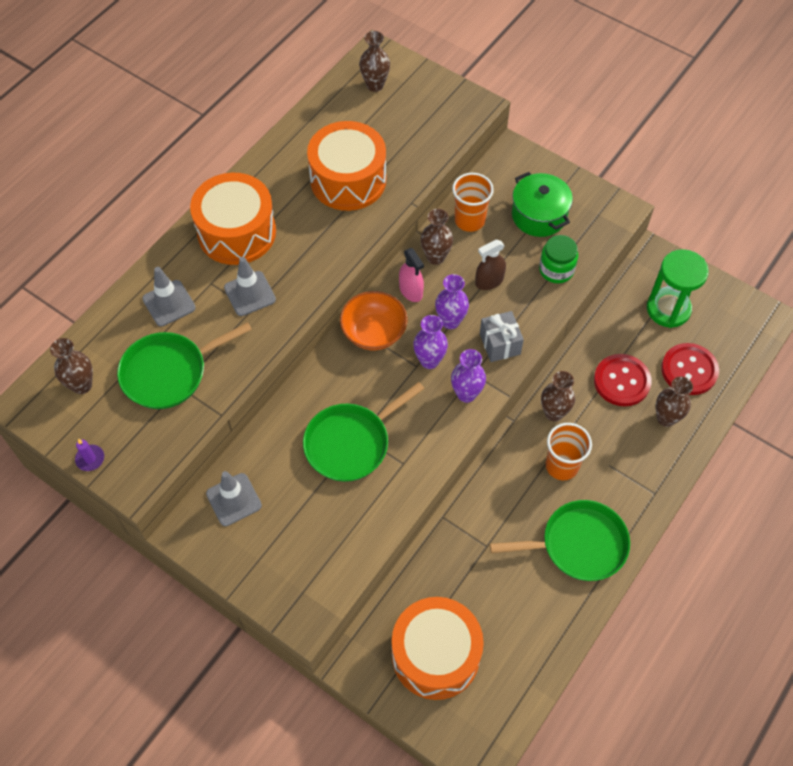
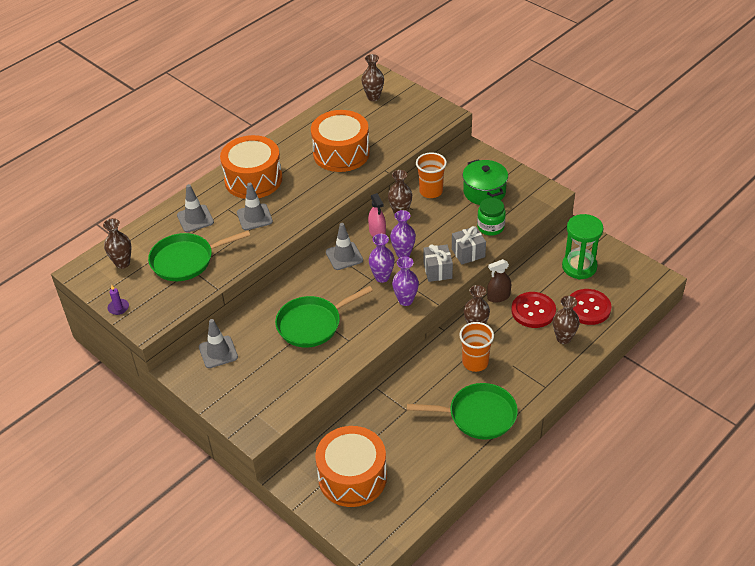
camera: 10 degrees right, 15 degrees down
orange bowl [340,291,407,350] -> grey traffic cone [326,223,363,270]
brown spray bottle [475,240,506,290] -> brown spray bottle moved to [487,259,511,303]
none -> grey gift [452,226,486,265]

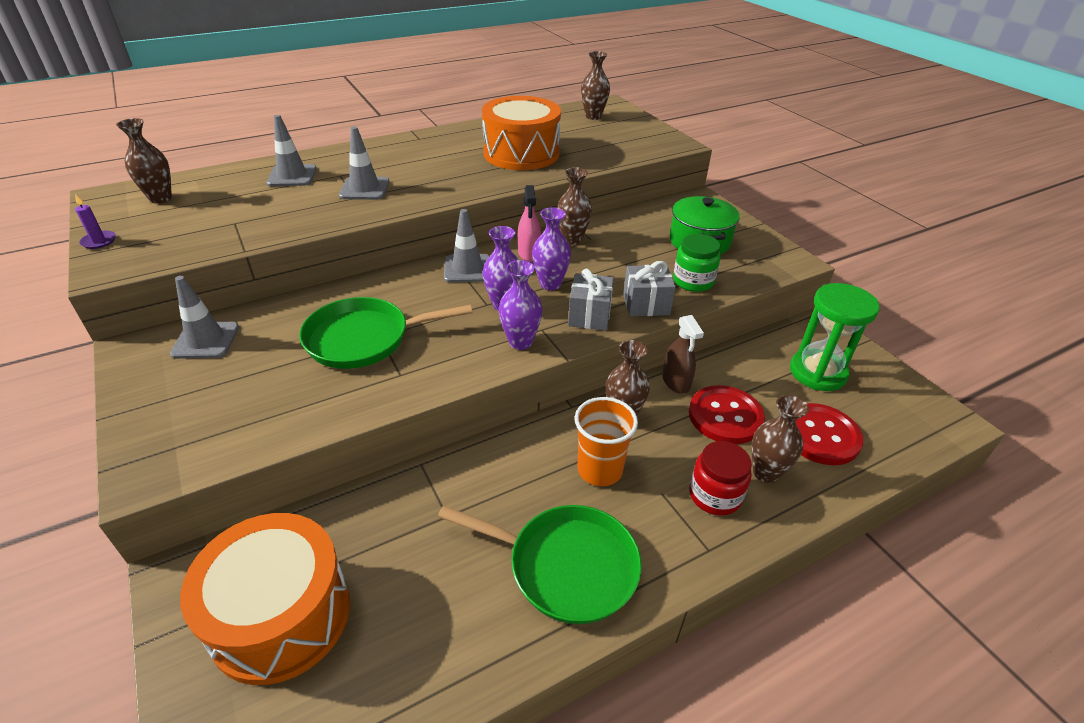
camera: 15 degrees right, 5 degrees down
green pan [148,231,250,281] -> none
orange drum [220,135,282,199] -> none
orange cup [416,152,447,198] -> none
brown spray bottle [487,259,511,303] -> brown spray bottle turned 105 degrees counterclockwise [662,315,704,394]
none -> red jar [689,441,752,516]

